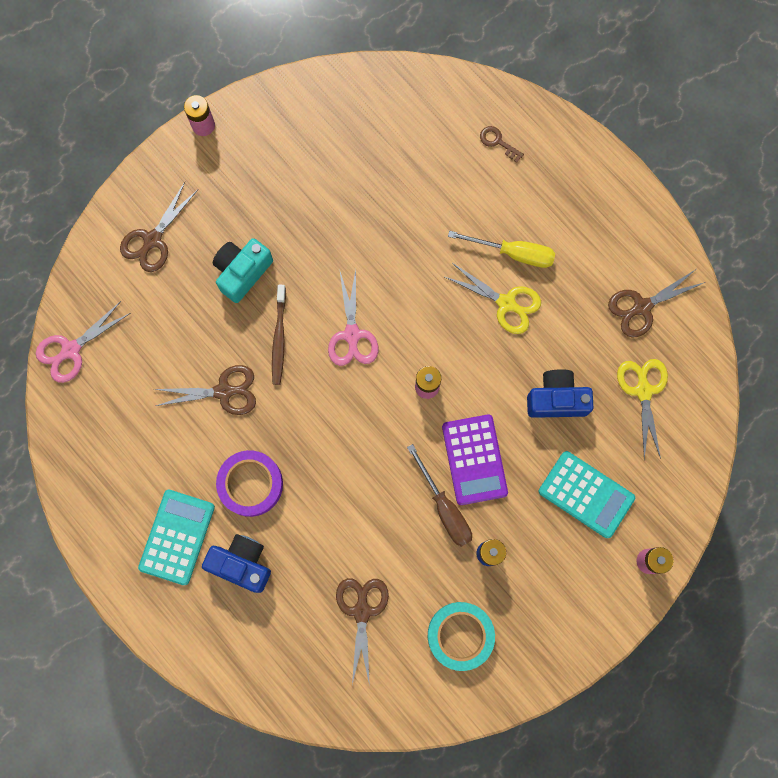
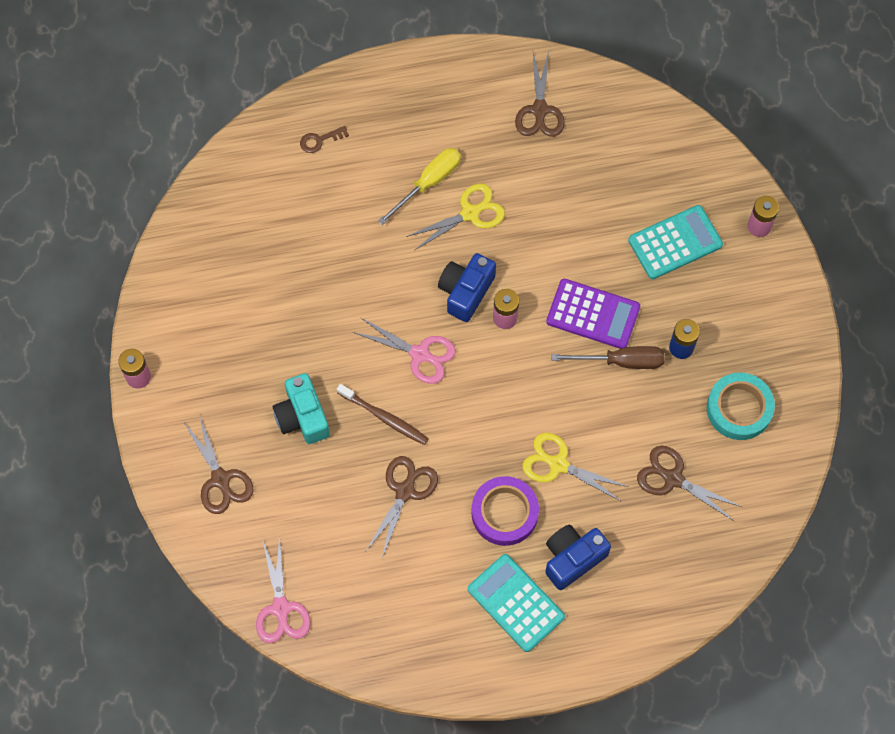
camera: 60 degrees left, 10 degrees down
blue camera [527,369,594,418] -> blue camera moved to [438,253,496,322]
yellow scissors [617,359,668,460] -> yellow scissors moved to [523,433,628,502]

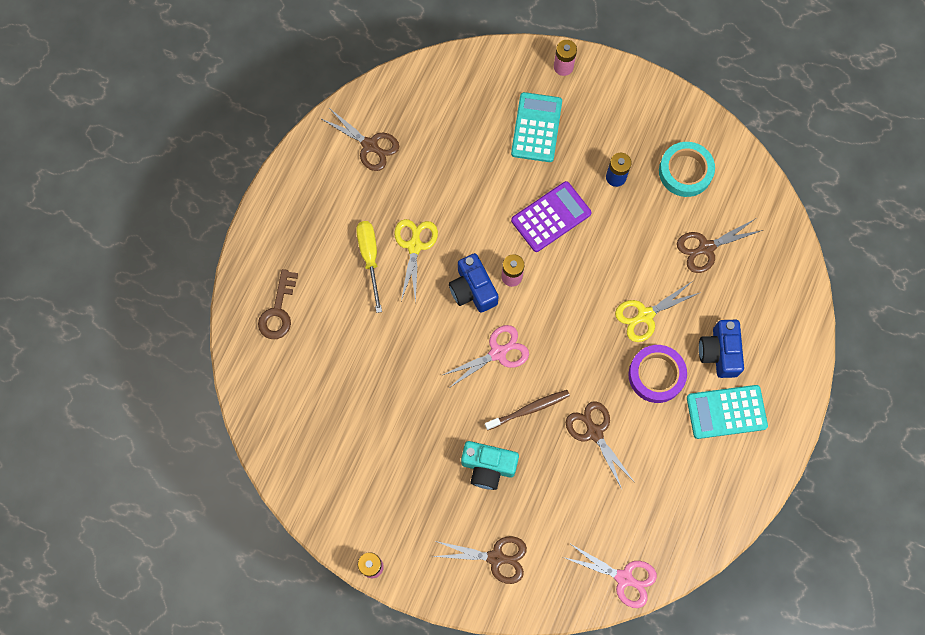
camera: 55 degrees left, 5 degrees up
brown key [300,126,349,153] -> brown key [258,269,298,339], size x1.64
brown screwdriver [551,346,665,369] -> none

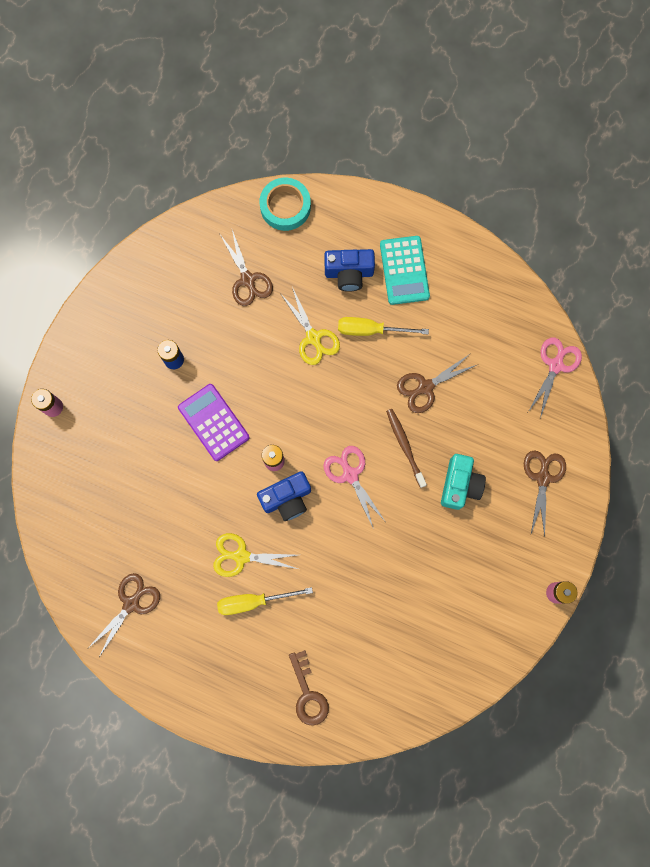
camera: 90 degrees left, 5 degrees up
brown key [258,269,298,339] -> brown key turned 60 degrees clockwise [289,650,329,726]
turquoise calculator [511,92,562,162] -> none
purple tape [629,345,687,403] -> yellow screwdriver [338,317,429,336]
turquoise tape [659,142,715,197] -> turquoise tape moved to [259,178,311,231]

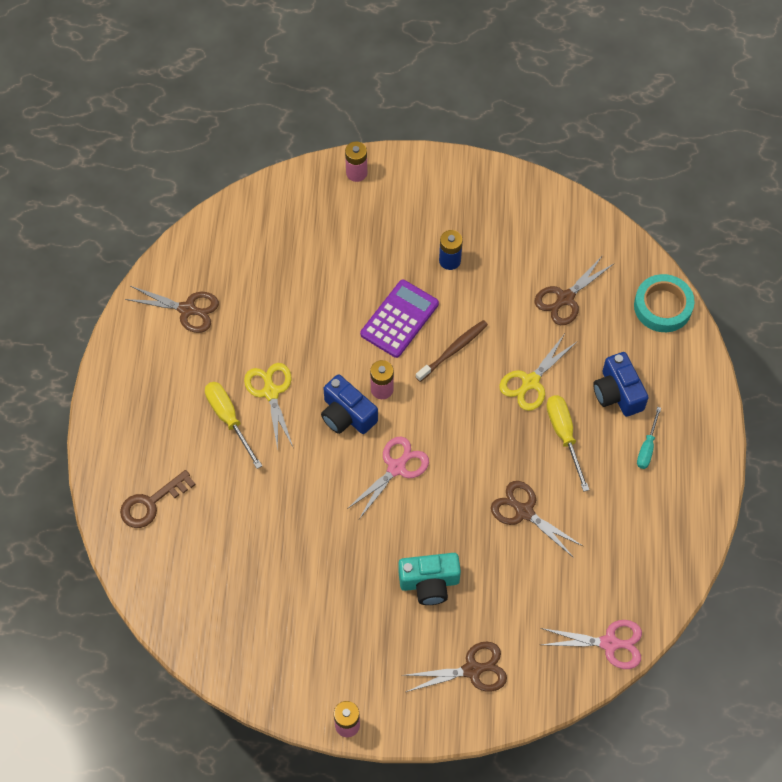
camera: 70 degrees right, 15 degrees down
turquoise calculator [380,236,430,305] -> turquoise screwdriver [637,407,661,469]
brown toothbrush [386,409,427,488] -> brown toothbrush moved to [416,320,488,382]

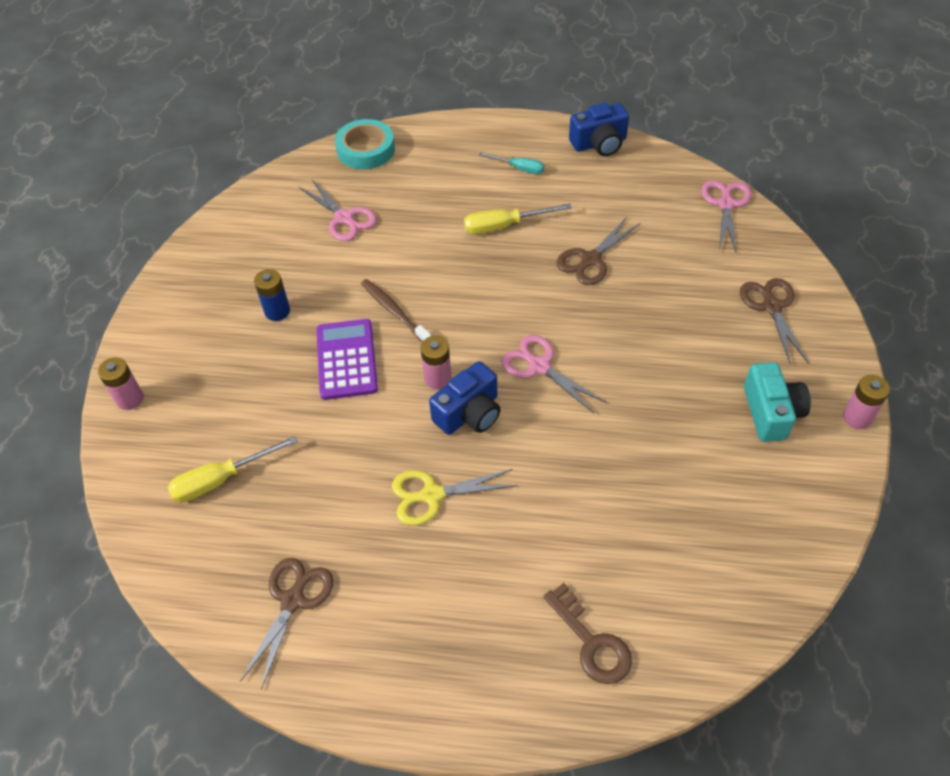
camera: 85 degrees left, 10 degrees down
yellow screwdriver [205,382,262,469] -> yellow screwdriver moved to [168,436,298,502]
purple calculator [360,280,439,358] -> purple calculator turned 45 degrees clockwise [316,319,378,400]
turquoise camera [398,553,461,605] -> turquoise camera moved to [744,362,811,442]
yellow scissors [499,335,577,411] -> none
brown scissors [535,255,613,325] -> pink scissors [299,179,377,241]
blue camera [593,352,649,417] -> blue camera moved to [569,103,629,156]

